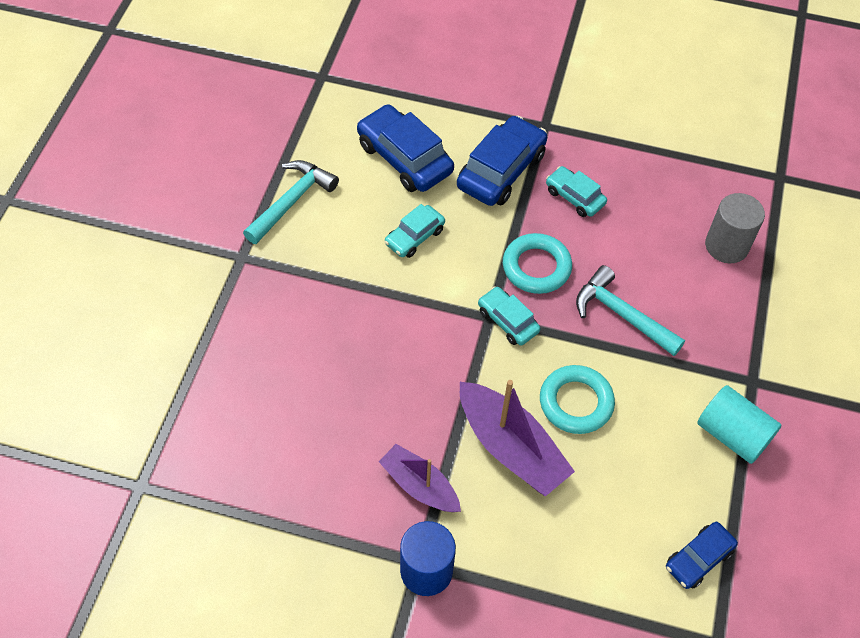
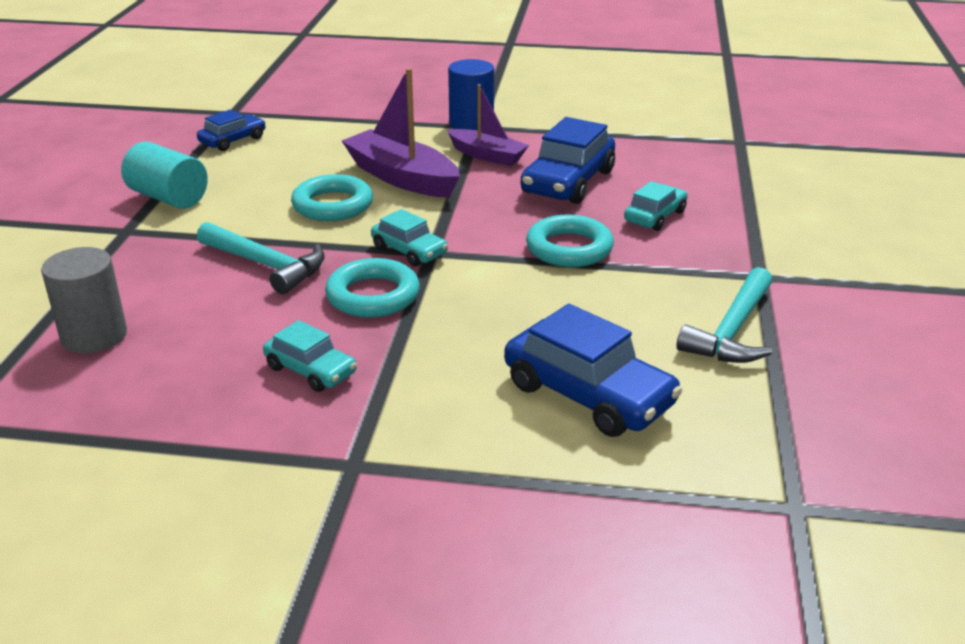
camera: 175 degrees right, 25 degrees down
turquoise car [384,204,445,258] -> turquoise car moved to [624,181,688,231]
blue car [457,116,547,206] -> blue car moved to [521,117,615,204]
none -> turquoise ring [526,215,614,267]

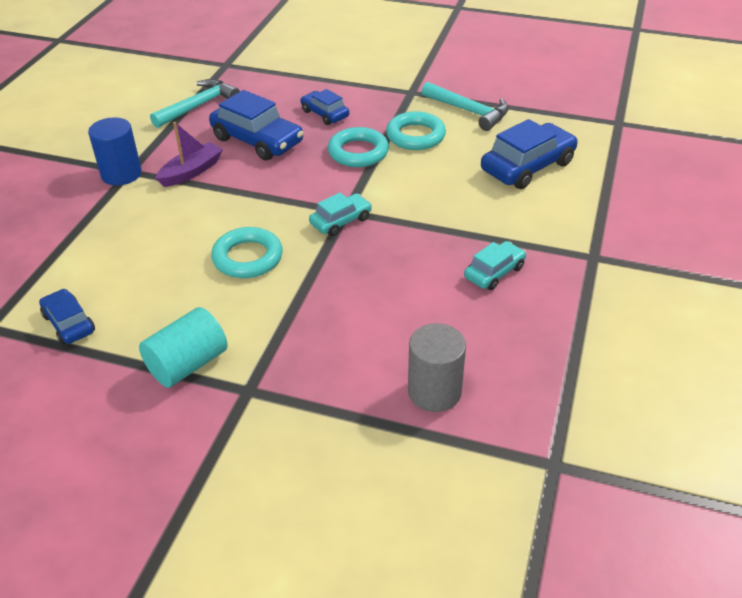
camera: 80 degrees left, 10 degrees up
turquoise hammer [197,222,325,294] -> turquoise hammer moved to [150,79,240,128]
turquoise ring [325,258,420,318] -> turquoise ring moved to [386,111,446,150]
purple boat [342,68,460,198] -> none
turquoise car [624,181,688,231] -> blue car [300,89,349,125]

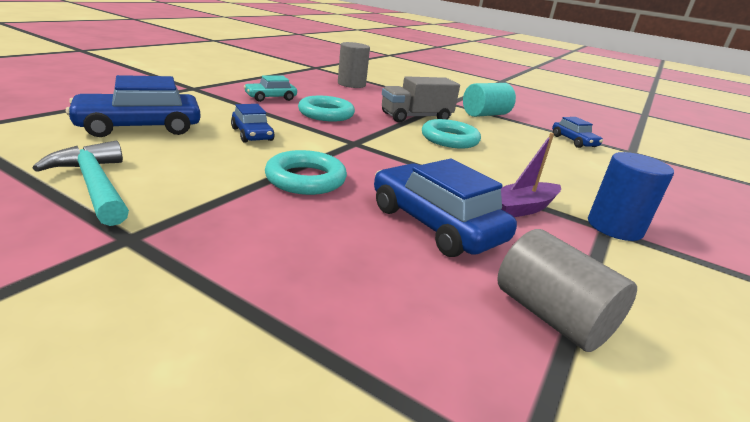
camera: 170 degrees left, 15 degrees down
turquoise hammer [150,79,240,128] -> grey cylinder [497,229,637,352]
blue car [300,89,349,125] -> blue car moved to [231,104,275,143]
turquoise car [309,193,372,236] -> none
turquoise ring [386,111,446,150] -> turquoise ring moved to [298,96,355,122]
none -> grey truck [382,76,460,123]

